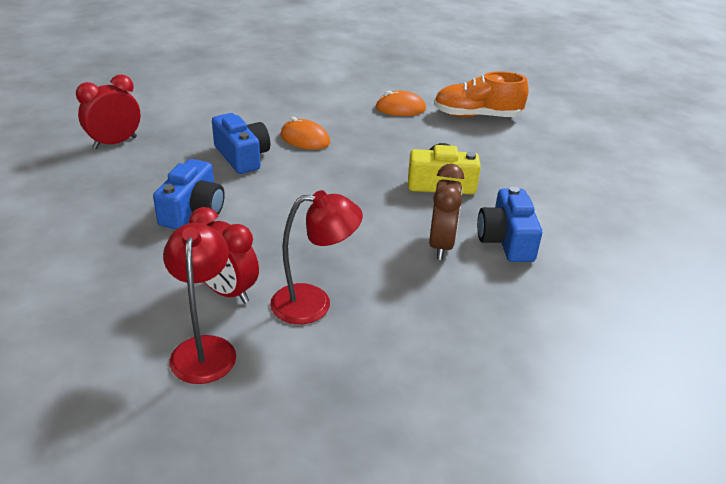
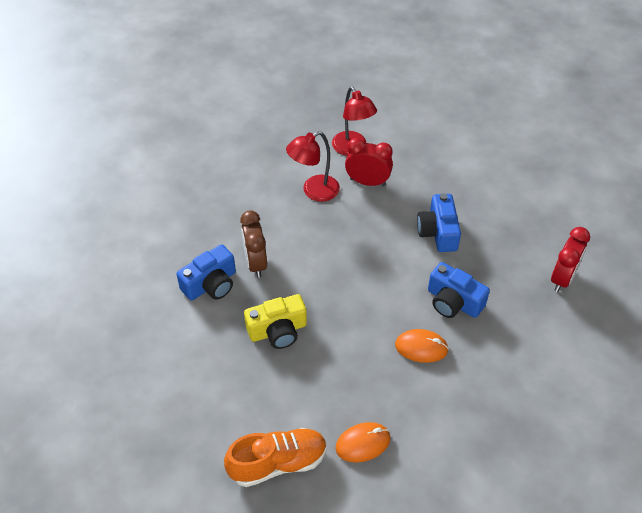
camera: 160 degrees right, 15 degrees up
blue camera [477,186,542,262] -> blue camera turned 75 degrees clockwise [176,244,236,300]

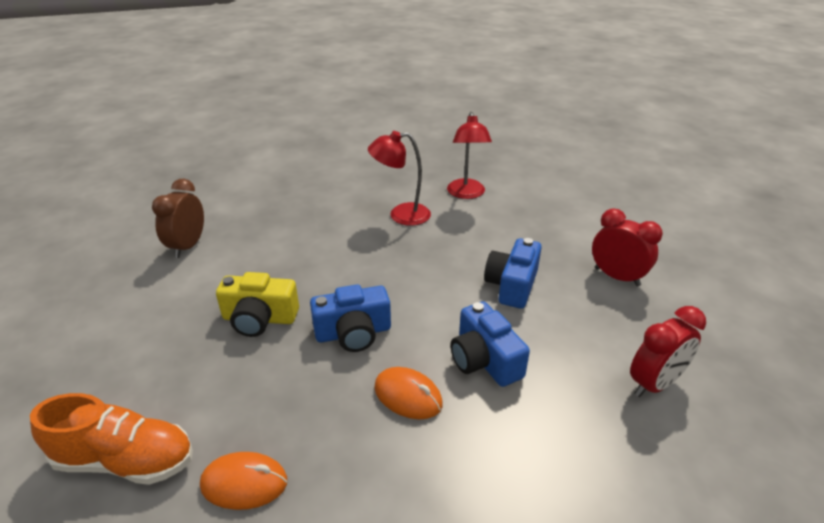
camera: 25 degrees right, 15 degrees down
blue camera [176,244,236,300] -> blue camera moved to [310,285,391,352]
brown clock [240,210,267,278] -> brown clock moved to [152,179,204,258]
red clock [345,138,393,186] -> red clock moved to [592,208,663,287]

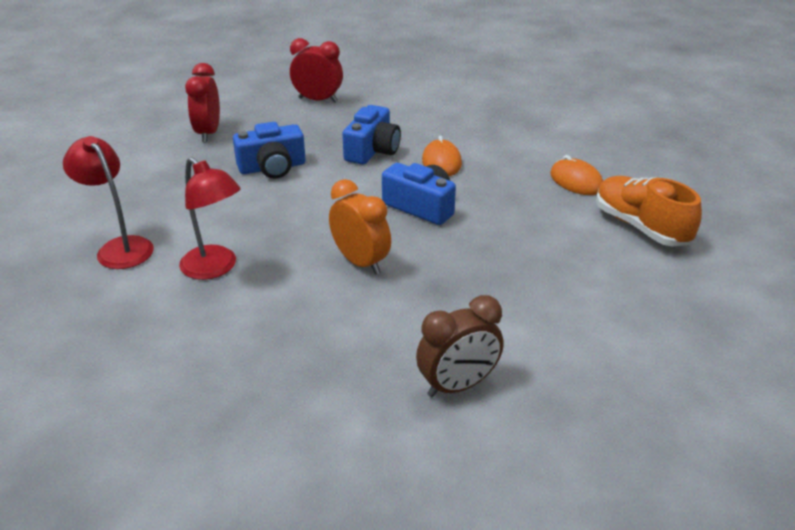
camera: 130 degrees left, 0 degrees up
yellow camera [216,272,299,337] -> none
red lamp [447,112,492,199] -> red lamp turned 90 degrees counterclockwise [63,136,154,269]
none -> orange clock [329,179,391,275]

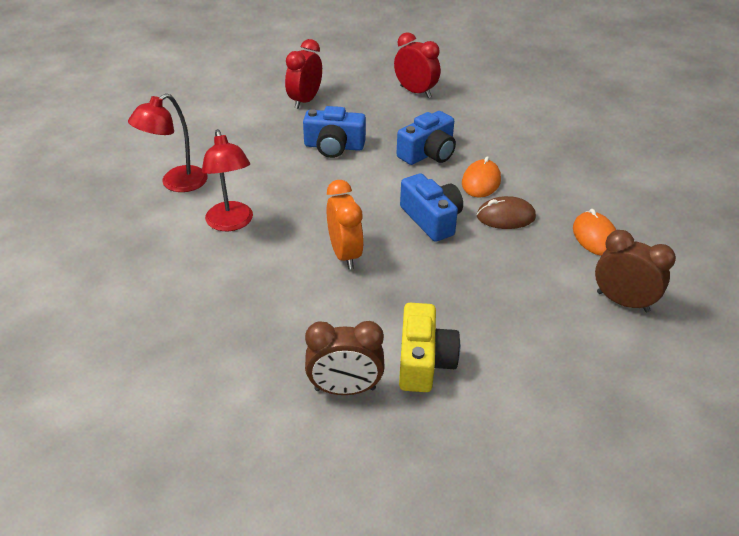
camera: 25 degrees right, 5 degrees up
red lamp [63,136,154,269] -> red lamp turned 120 degrees counterclockwise [128,93,208,192]
orange shoe [596,176,702,247] -> brown clock [595,230,676,312]
none -> yellow camera [399,303,460,392]
none -> brown mouse [477,196,536,229]

